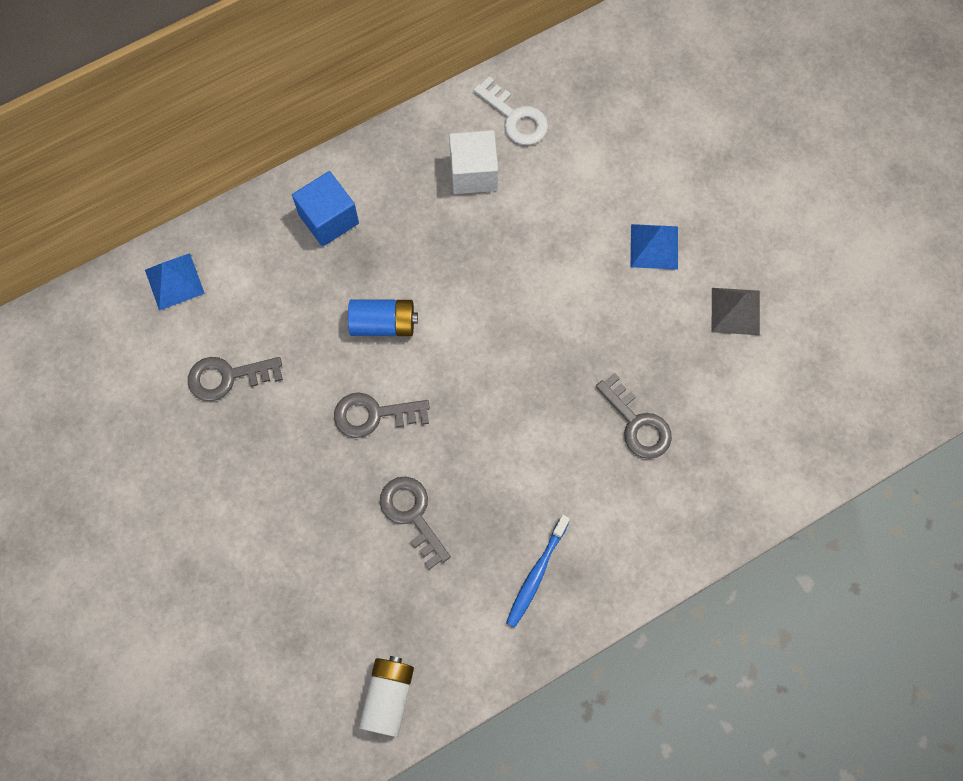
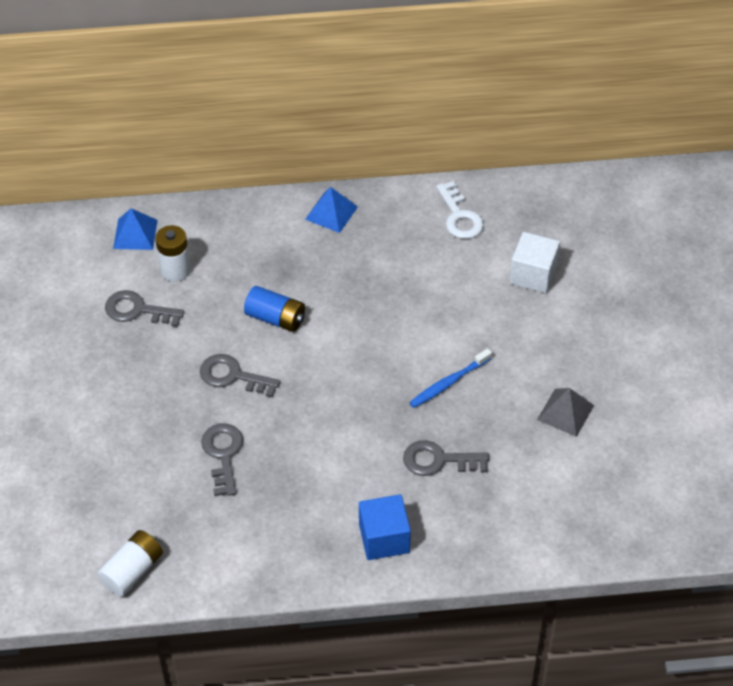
camera: 25 degrees right, 20 degrees down
blue cube [292,171,359,247] -> blue cube moved to [359,494,411,560]
white cube [449,130,498,194] -> white cube moved to [510,232,560,293]
blue toothbrush [506,515,570,628] -> blue toothbrush moved to [409,348,492,408]
grey key [596,373,672,459] -> grey key turned 105 degrees clockwise [403,440,489,476]
blue pyramid [631,224,678,270] -> blue pyramid moved to [305,187,358,233]
none -> white battery [155,225,191,282]

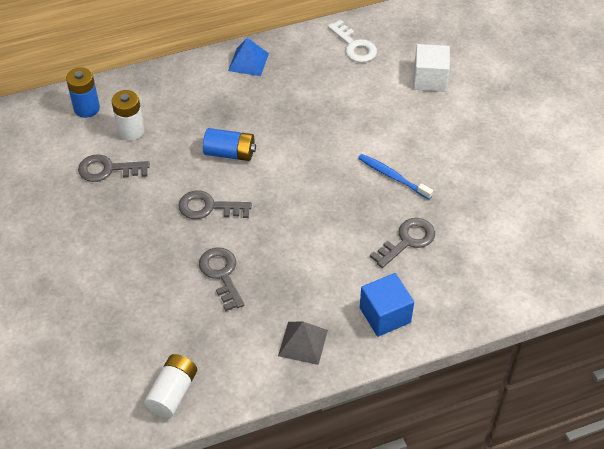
camera: 15 degrees left, 0 degrees up
blue pyramid [113,208,157,250] -> blue battery [66,67,100,118]
grey key [403,440,489,476] -> grey key turned 150 degrees clockwise [370,218,435,268]
blue toothbrush [409,348,492,408] -> blue toothbrush turned 90 degrees clockwise [358,154,433,199]
grey pyramid [537,388,594,437] -> grey pyramid moved to [278,322,328,365]

